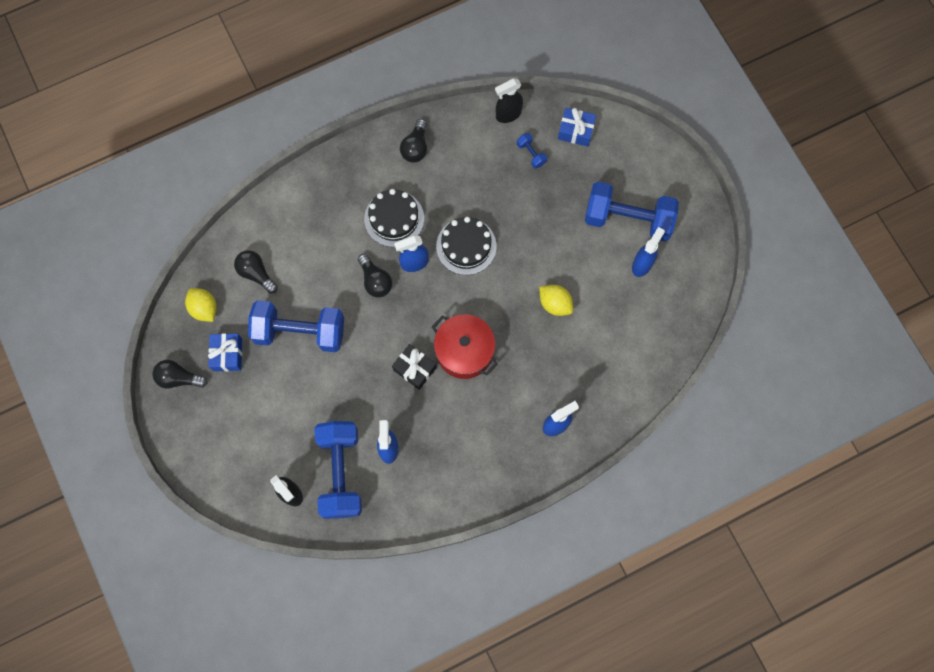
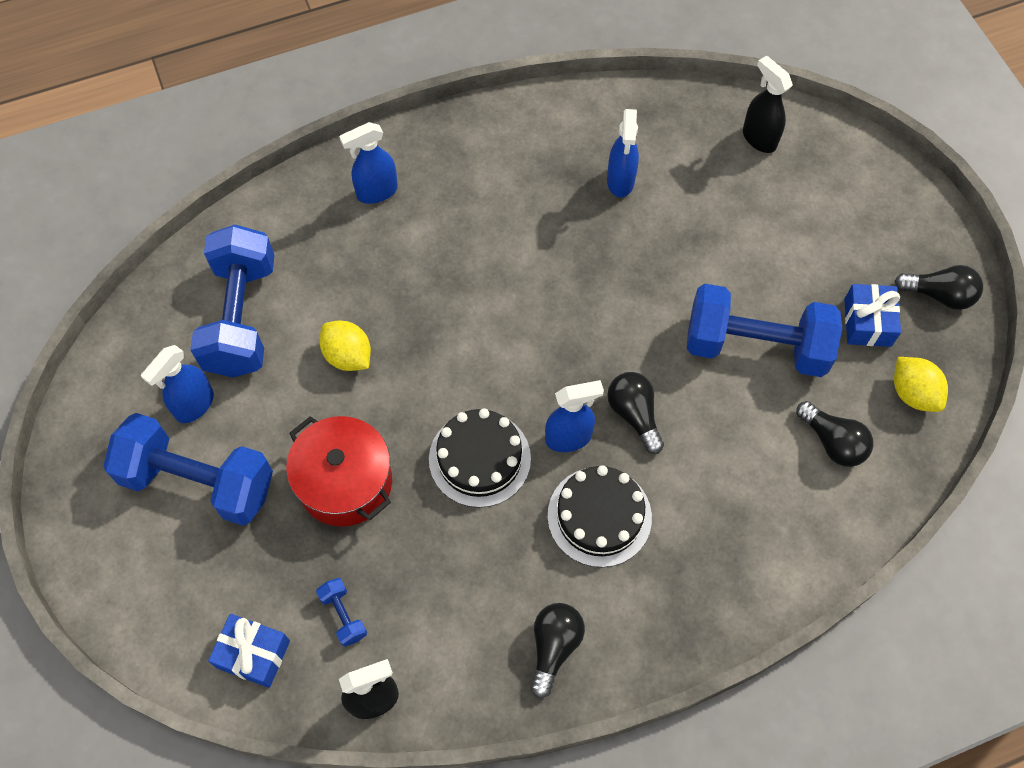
camera: 175 degrees left, 10 degrees down
blue dumbbell [314,421,362,519] -> blue dumbbell moved to [190,224,275,377]
black gift [392,344,436,390] -> none
red pot [432,314,498,379] -> red pot moved to [286,416,392,527]

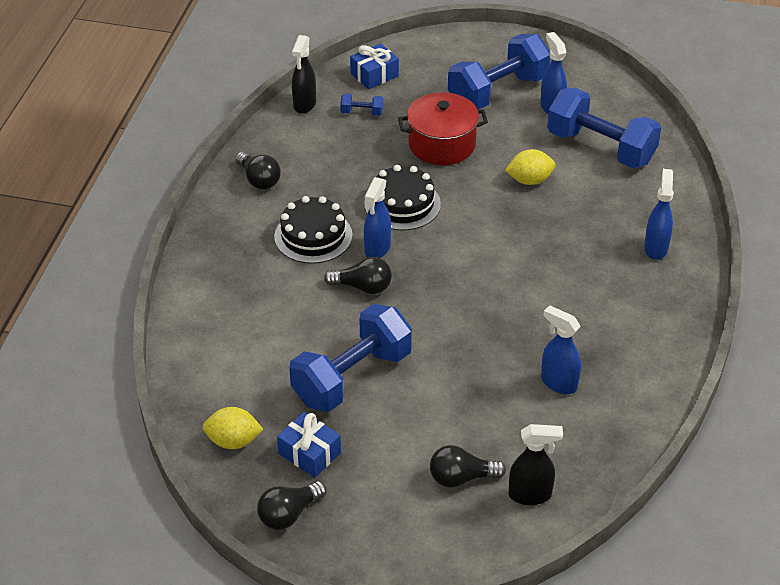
camera: 125 degrees right, 20 degrees down
black light bulb [796,401,873,467] -> black light bulb moved to [430,445,506,488]

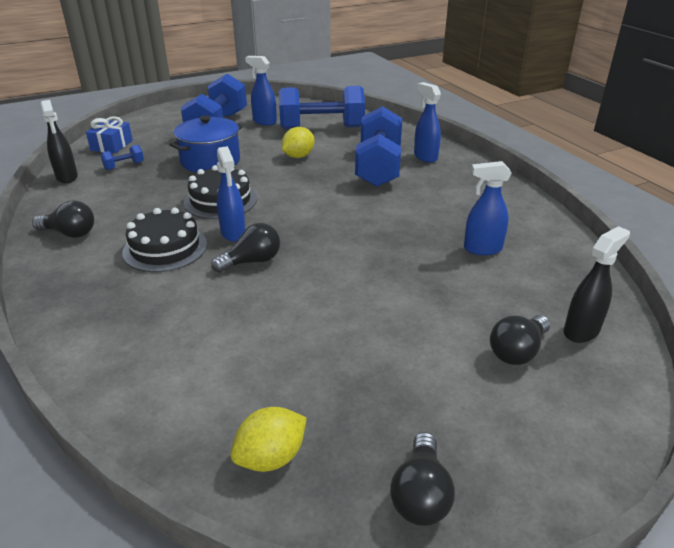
camera: 40 degrees left, 10 degrees down
blue gift [277,412,341,478] -> none
blue dumbbell [289,304,412,412] -> blue dumbbell moved to [355,106,402,187]
red pot [398,92,488,165] -> blue pot [169,116,243,172]

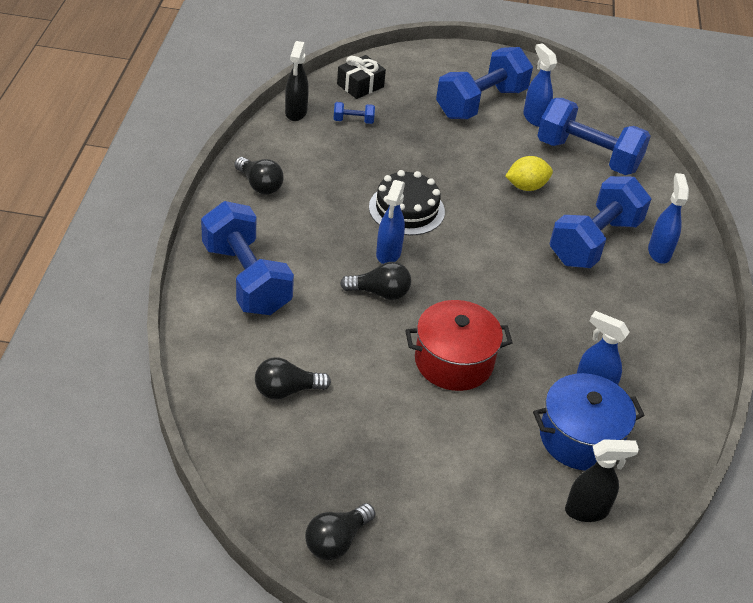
camera: 30 degrees right, 10 degrees up
blue gift [86,116,133,154] -> black gift [337,55,386,99]
black cake [122,208,207,272] -> none
blue pot [169,116,243,172] -> blue pot moved to [533,373,645,471]
yellow lemon [231,407,307,472] -> none
black light bulb [490,315,550,365] -> black light bulb moved to [255,357,331,400]
none -> blue dumbbell [201,201,294,315]
none -> red pot [405,300,513,391]

